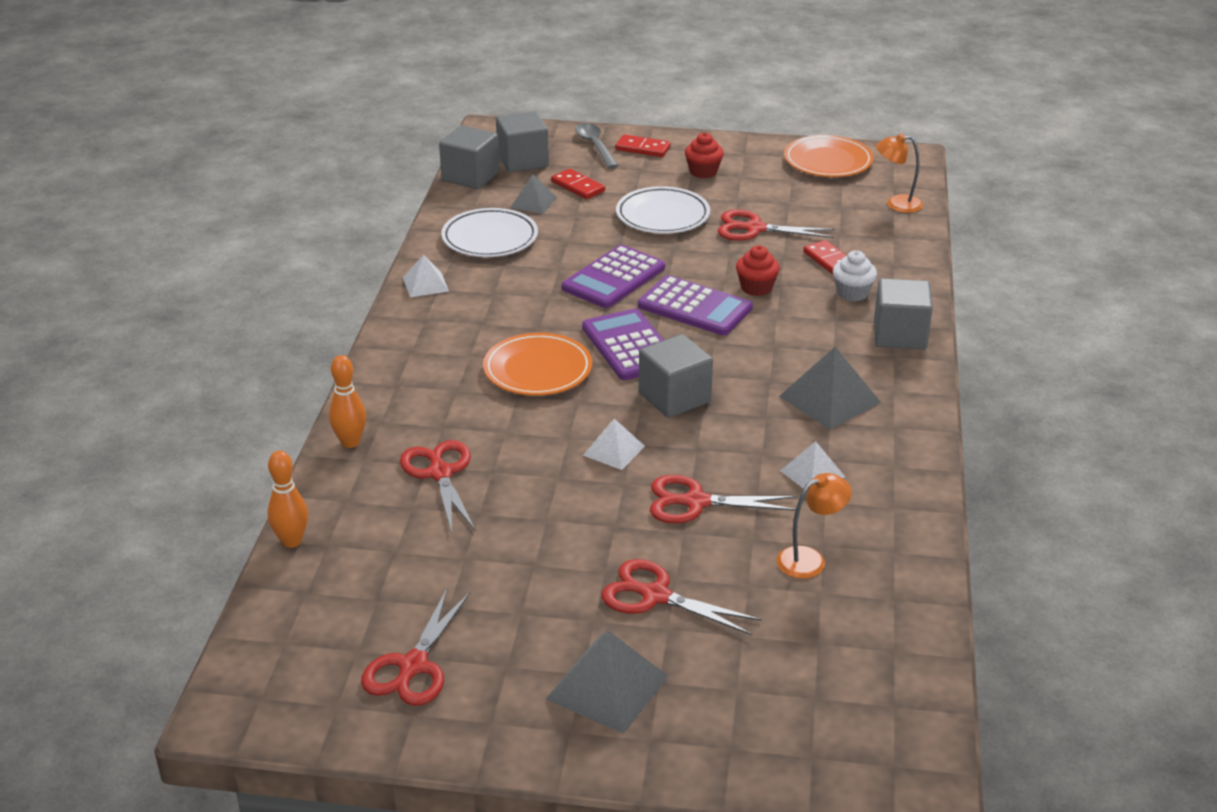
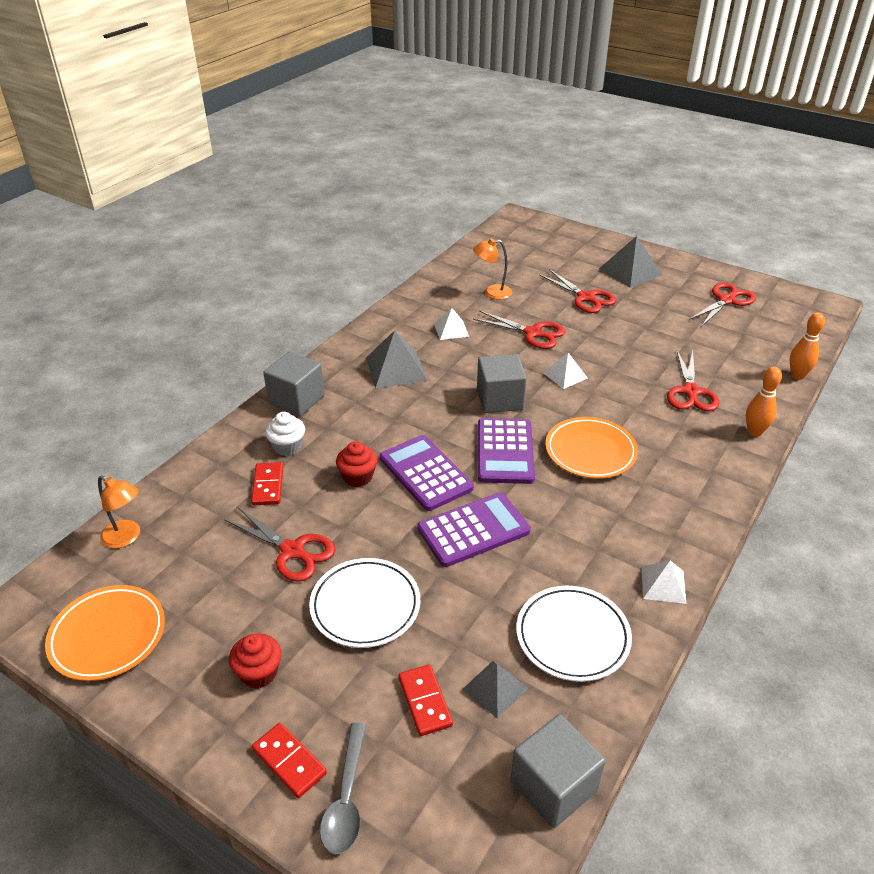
camera: 155 degrees left, 5 degrees up
grey cube [496,111,549,172] -> none

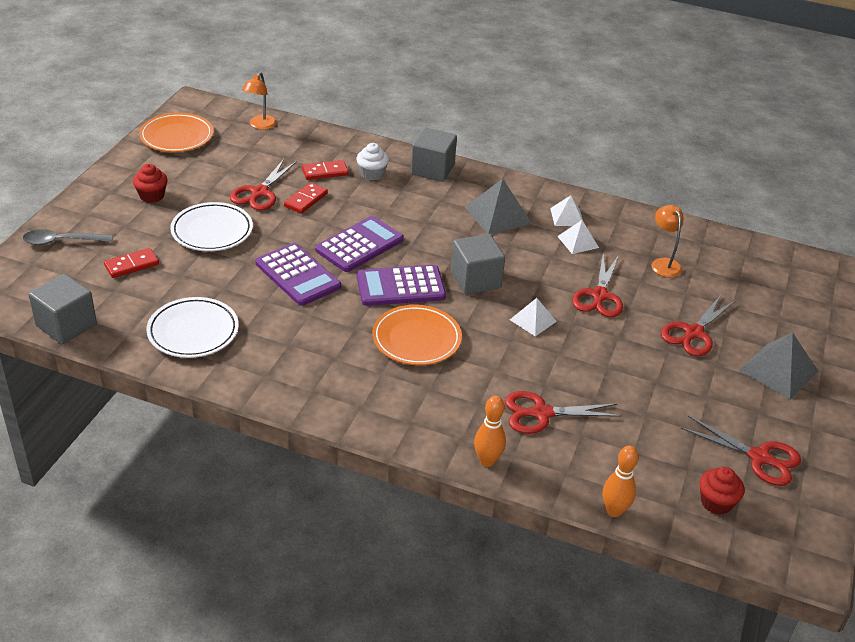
camera: 75 degrees right, 0 degrees up
red domino [252,723,327,798] -> red domino moved to [284,182,328,214]
red cupcake [336,441,377,487] -> red cupcake moved to [699,467,745,515]
grey pyramid [462,661,528,719] -> none
white pyramid [642,560,686,604] -> white pyramid moved to [550,195,583,226]

